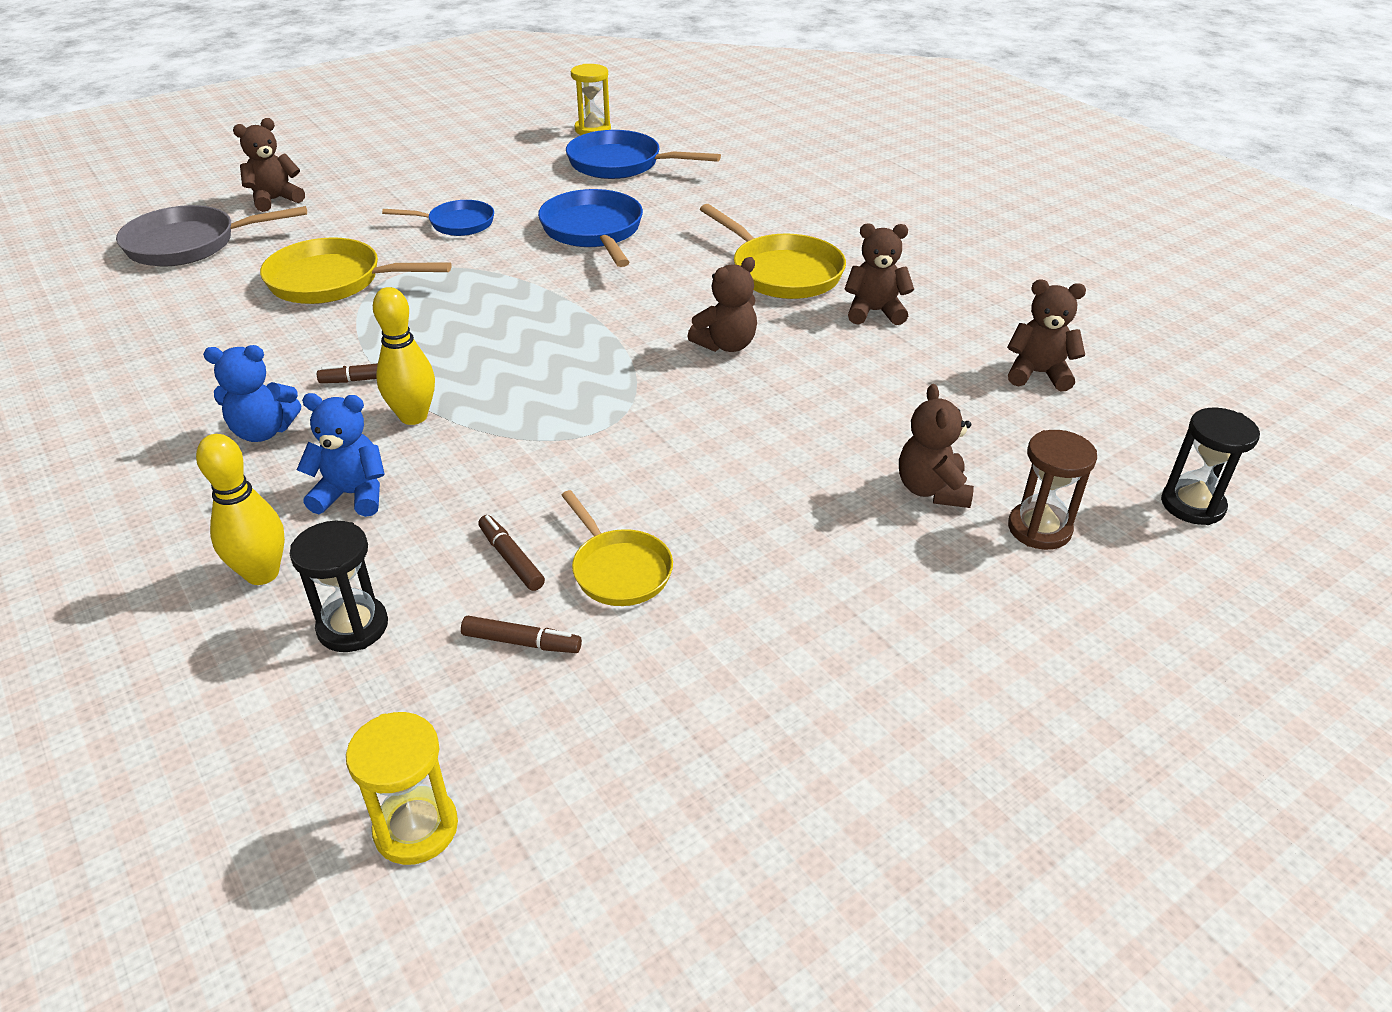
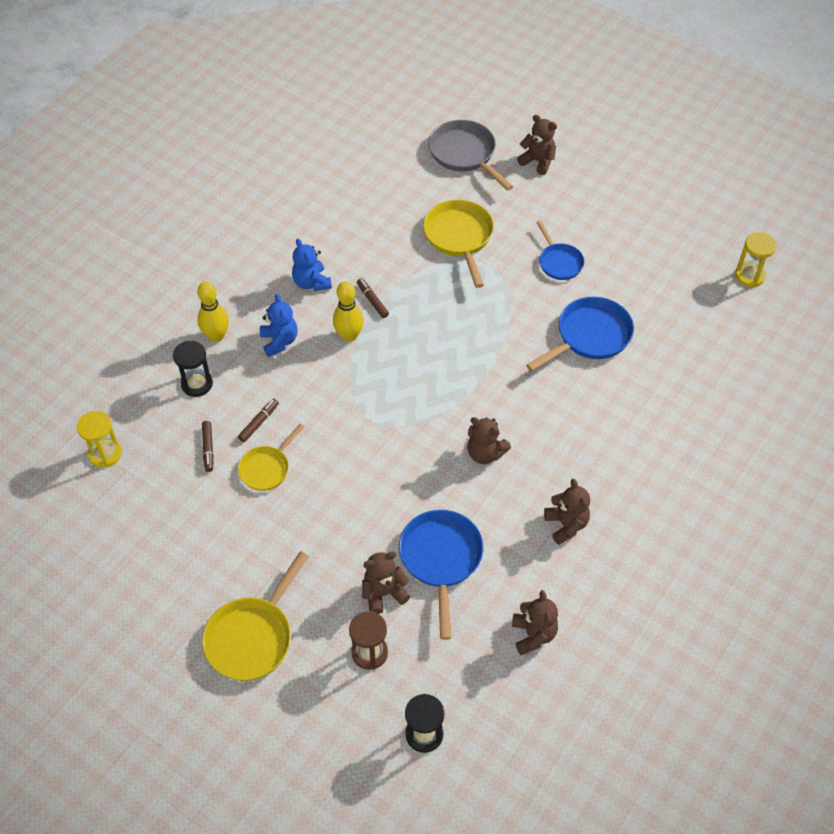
camera: 70 degrees right, 15 degrees up
blue pan [566,130,721,179] -> blue pan moved to [399,510,484,640]
yellow pan [700,204,846,299] -> yellow pan moved to [202,551,309,681]

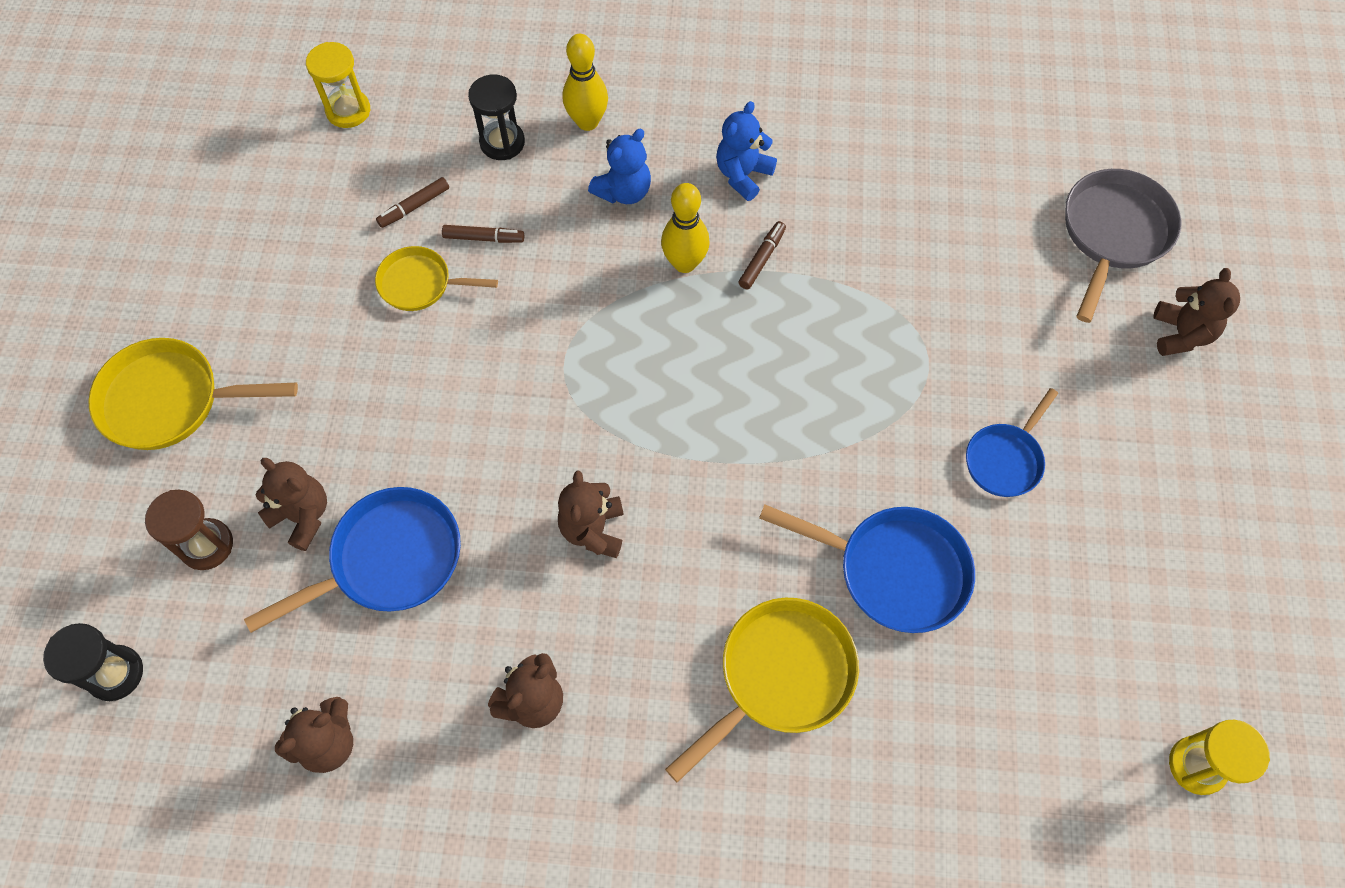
camera: 60 degrees right, 10 degrees up
yellow pan [423,200,494,288] -> yellow pan moved to [665,598,859,783]

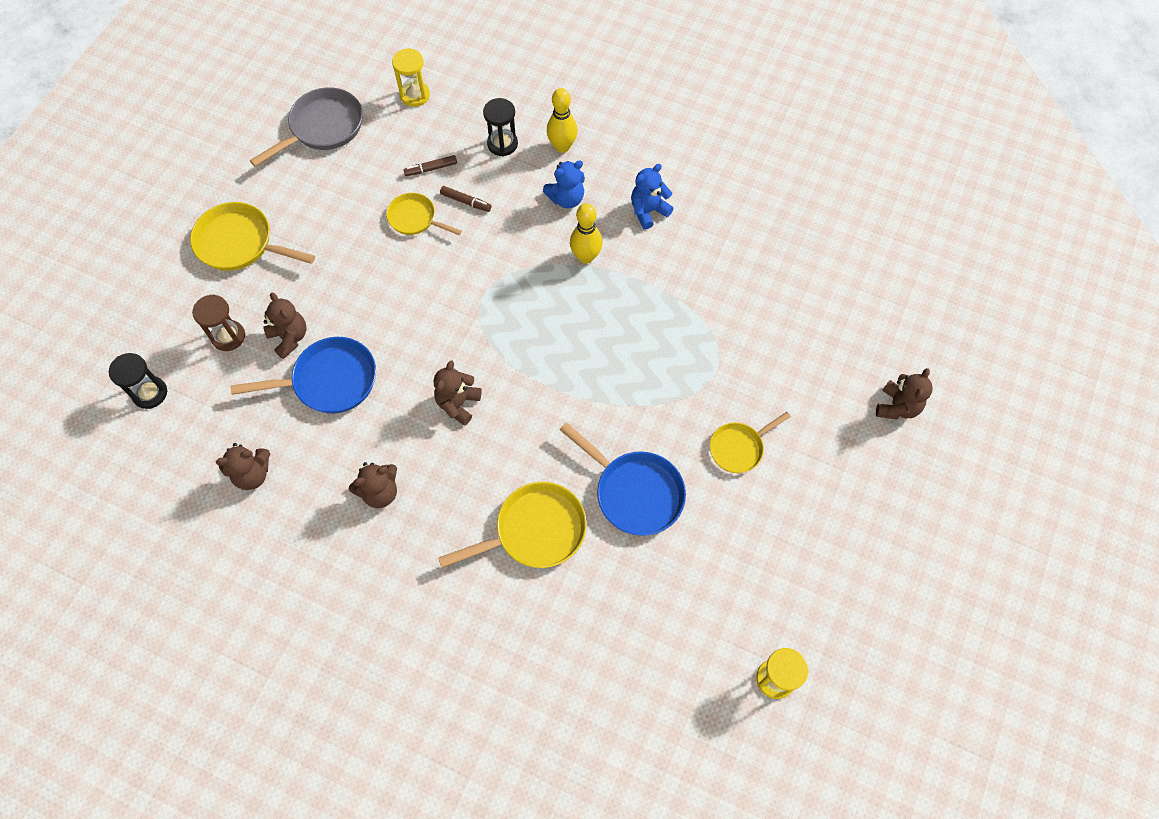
camera: 20 degrees right, 0 degrees up
brown marker [738,221,786,289] -> none
blue pan [966,388,1058,497] -> yellow pan [710,412,791,473]
grey pan [1065,169,1181,323] -> grey pan moved to [250,87,363,167]

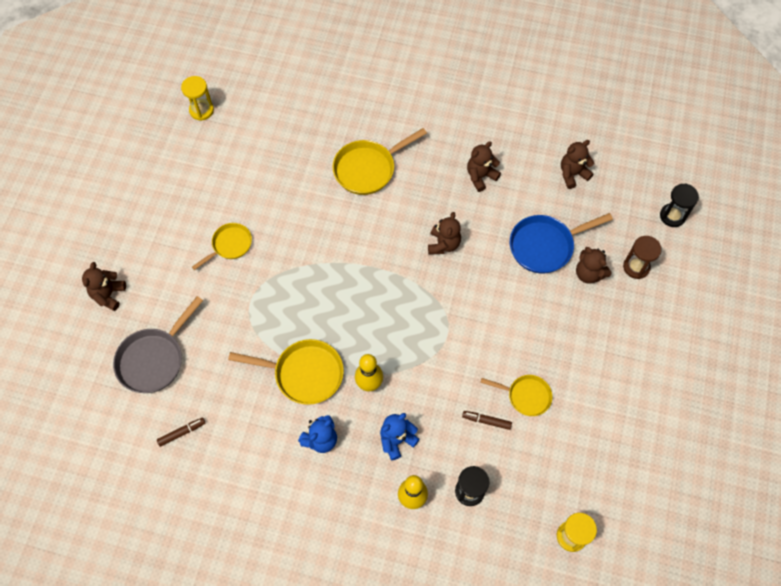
camera: 170 degrees right, 0 degrees up
yellow pan [190,202,315,271] -> yellow pan moved to [228,339,344,405]
grey pan [250,87,363,167] -> grey pan moved to [113,296,203,393]
brown marker [404,155,457,176] -> brown marker moved to [157,418,206,447]
blue pan [560,422,686,536] -> none

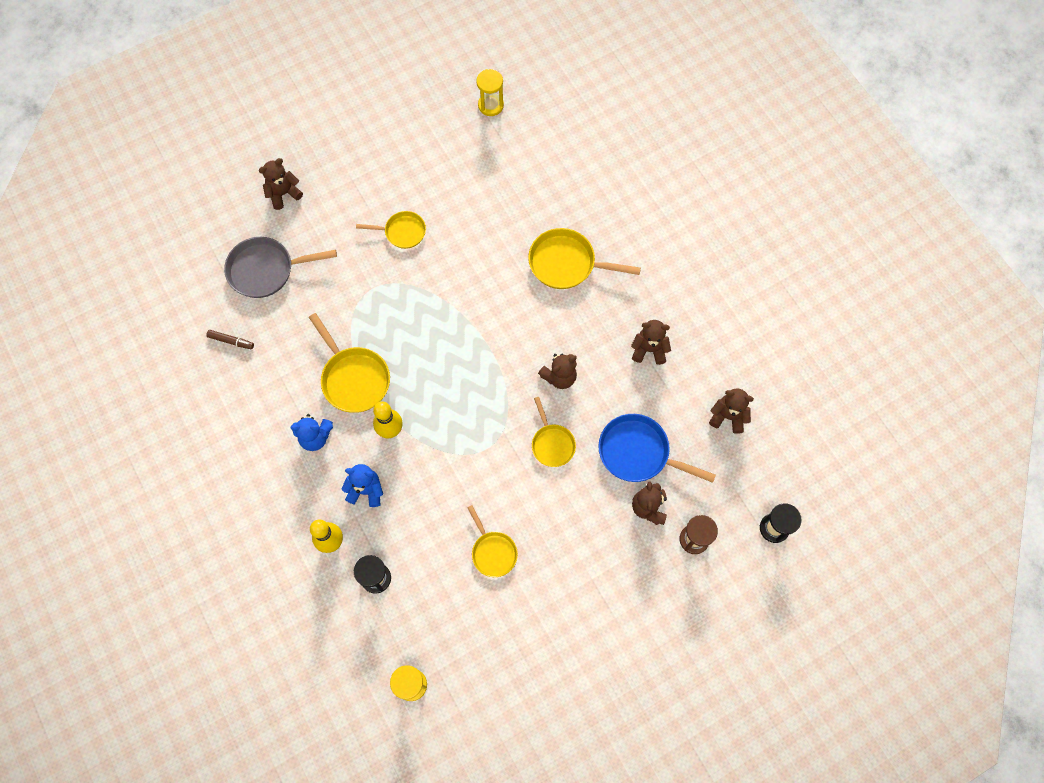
camera: 45 degrees right, 5 degrees up
brown marker [462,411,512,430] -> none
none -> yellow pan [532,397,576,467]

